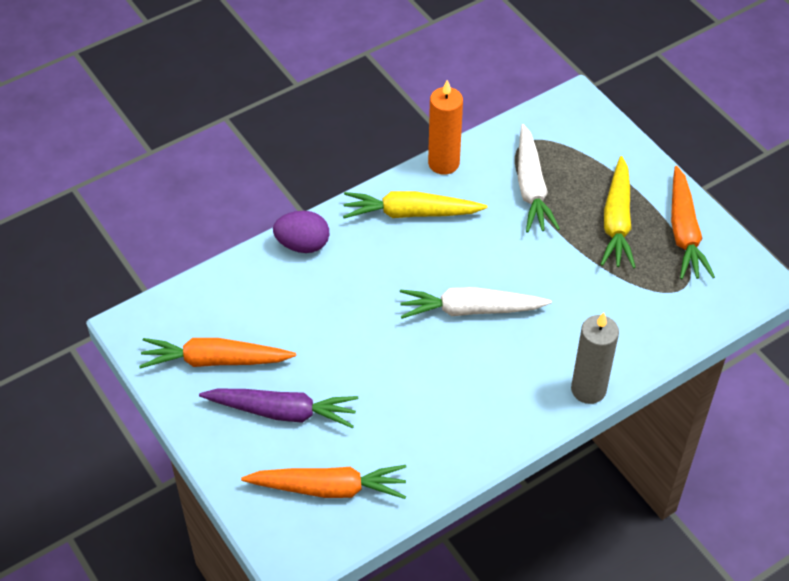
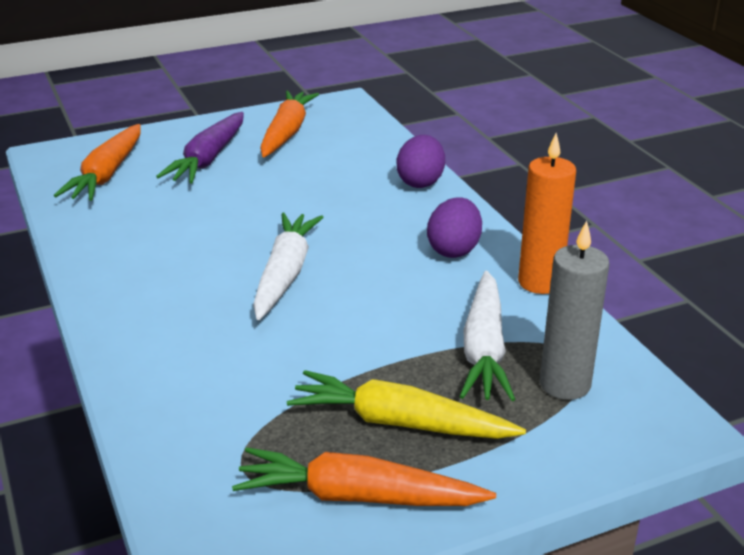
camera: 100 degrees right, 20 degrees down
yellow carrot [343,191,488,218] -> purple egg [427,197,482,258]
white carrot [518,124,560,233] -> white carrot turned 90 degrees counterclockwise [460,270,516,401]
grey candle [571,312,619,404] -> grey candle moved to [540,221,609,400]

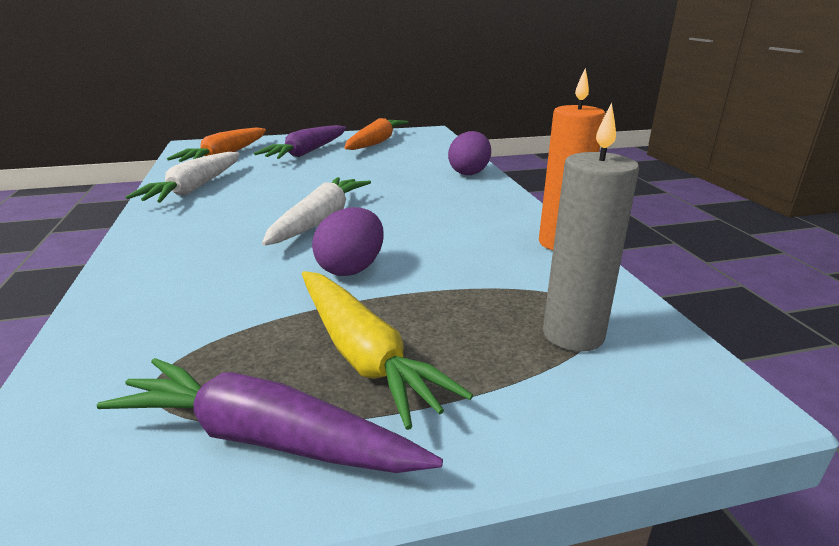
camera: 10 degrees right, 5 degrees down
orange carrot [232,447,496,506] -> purple carrot [97,358,443,473]
yellow carrot [287,370,526,439] -> yellow carrot turned 150 degrees counterclockwise [302,271,473,430]
purple egg [427,197,482,258] -> purple egg moved to [312,207,384,276]
white carrot [460,270,516,401] -> white carrot moved to [125,152,240,203]

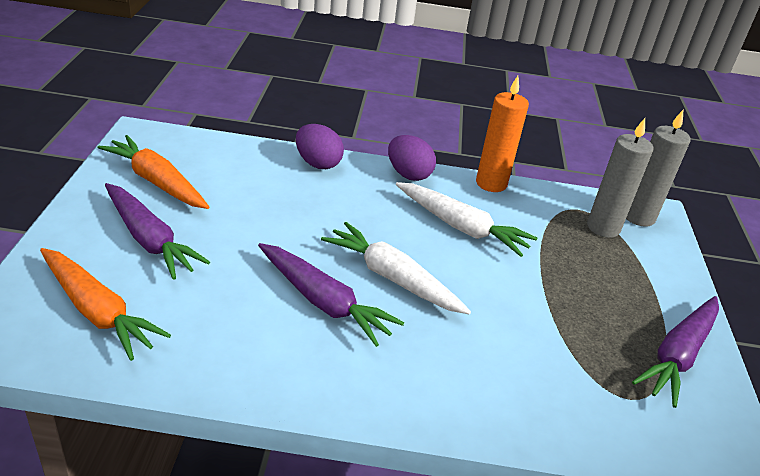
camera: 75 degrees left, 10 degrees up
white carrot [125,152,240,203] -> white carrot moved to [396,182,537,257]
yellow carrot [302,271,473,430] -> none
purple egg [312,207,384,276] -> purple egg moved to [388,135,436,181]
none -> purple carrot [258,243,404,347]
none -> grey candle [626,110,691,227]

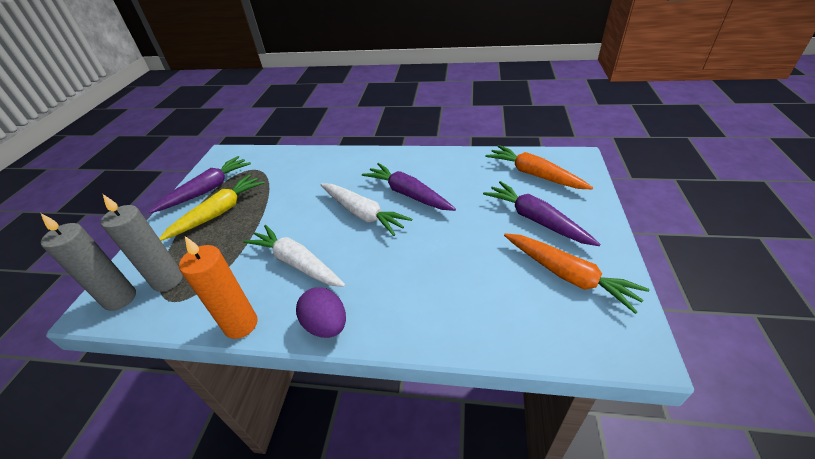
camera: 170 degrees left, 5 degrees up
purple egg [296,124,344,169] -> none
none -> yellow carrot [159,174,265,241]

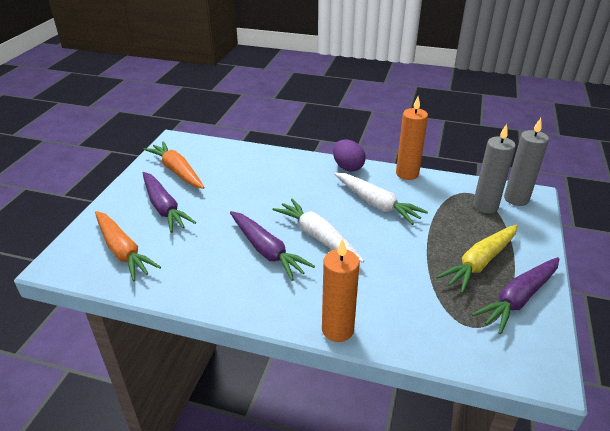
camera: 175 degrees left, 5 degrees down
none -> orange candle [322,239,360,342]

